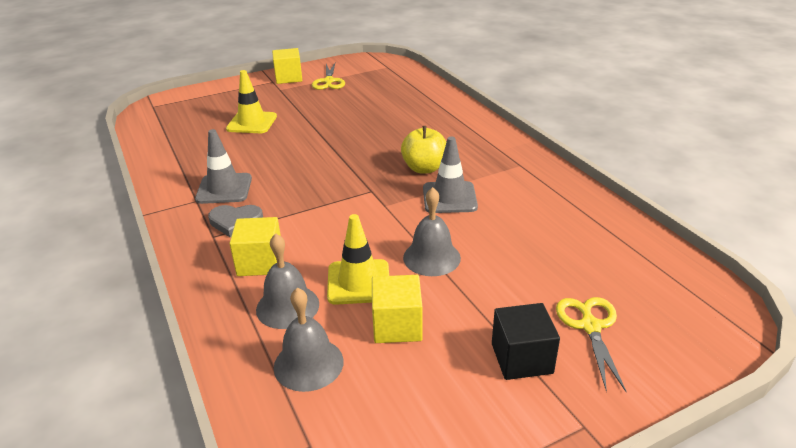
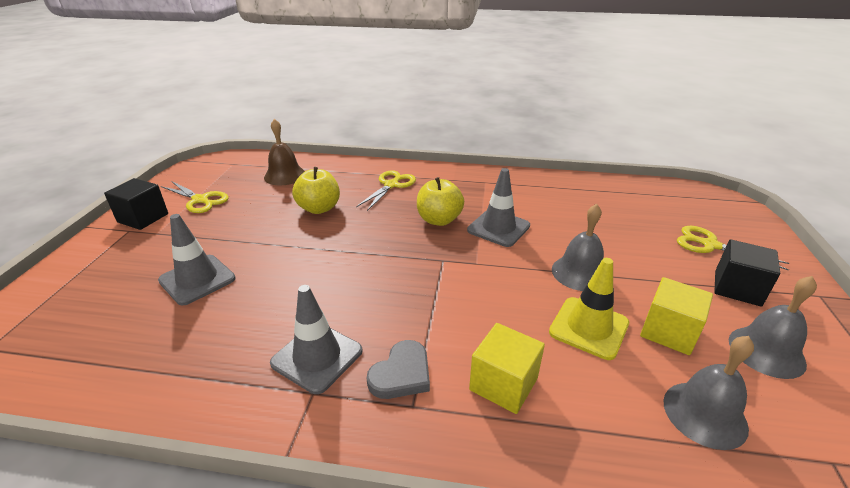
camera: 55 degrees left, 0 degrees up
yellow traffic cone [226,70,277,133] -> grey traffic cone [158,214,236,306]
grey bell [256,234,319,329] -> grey bell moved to [729,276,817,379]
yellow cube [272,48,303,84] -> black cube [104,178,168,230]
none -> brown bell [264,119,305,185]
none -> yellow apple [292,167,340,214]
none -> yellow scissors [356,170,416,211]

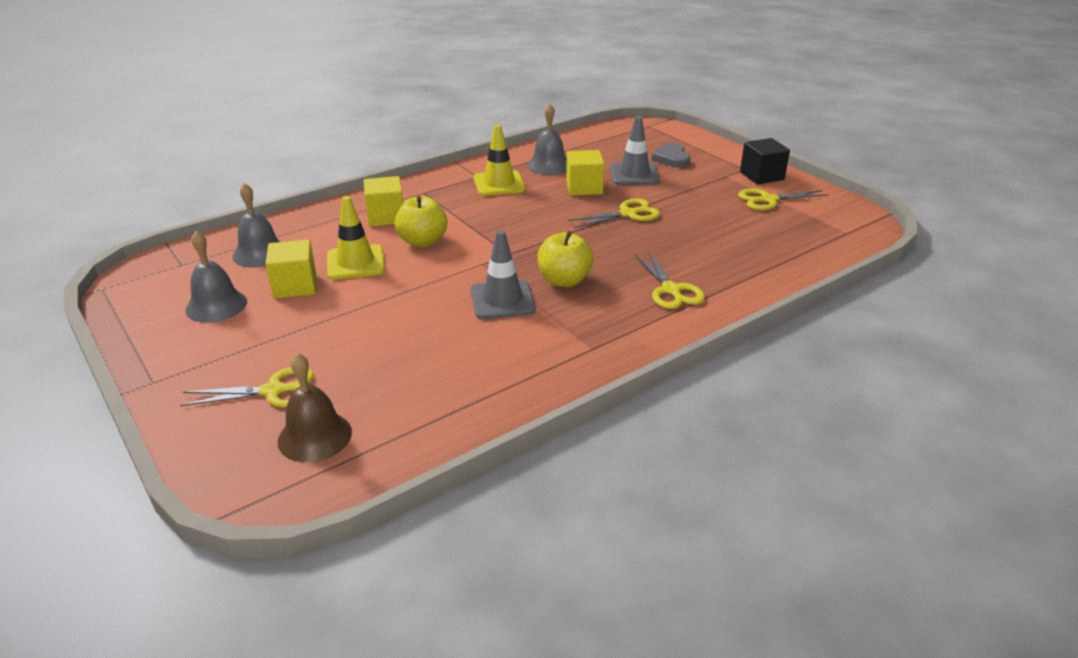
camera: 135 degrees right, 0 degrees up
brown bell [264,119,305,185] -> brown bell moved to [278,353,352,462]
grey traffic cone [270,285,362,394] -> yellow traffic cone [474,124,526,196]
yellow apple [292,167,340,214] -> yellow apple moved to [395,196,447,247]
grey heart [367,340,430,399] -> grey heart moved to [652,143,691,167]
grey bell [552,204,604,291] -> grey bell moved to [527,104,567,175]
black cube [714,239,780,307] -> none
none -> yellow cube [566,150,605,195]
none -> yellow scissors [568,198,660,228]

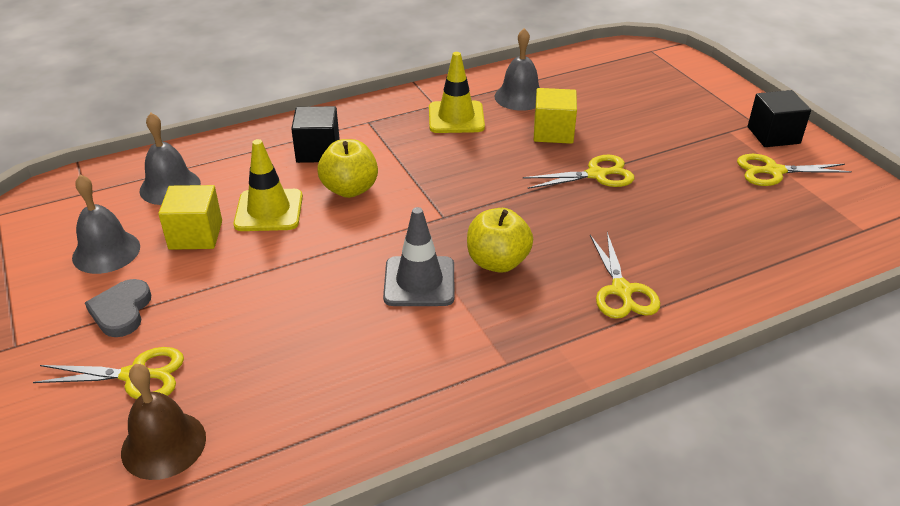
camera: 10 degrees right, 5 degrees up
yellow cube [364,176,403,227] -> black cube [291,106,340,163]
grey traffic cone [610,116,660,185] -> none
grey heart [652,143,691,167] -> grey heart moved to [85,279,151,337]

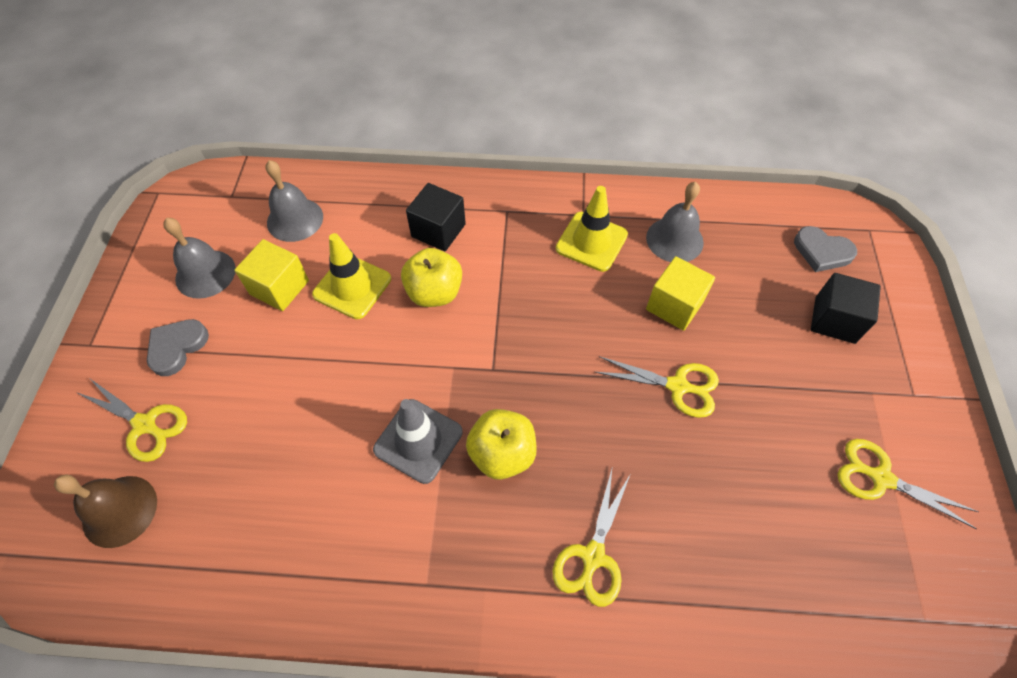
camera: 30 degrees right, 20 degrees up
black cube [748,90,811,147] -> black cube moved to [811,273,881,344]
none -> grey heart [794,226,857,272]

